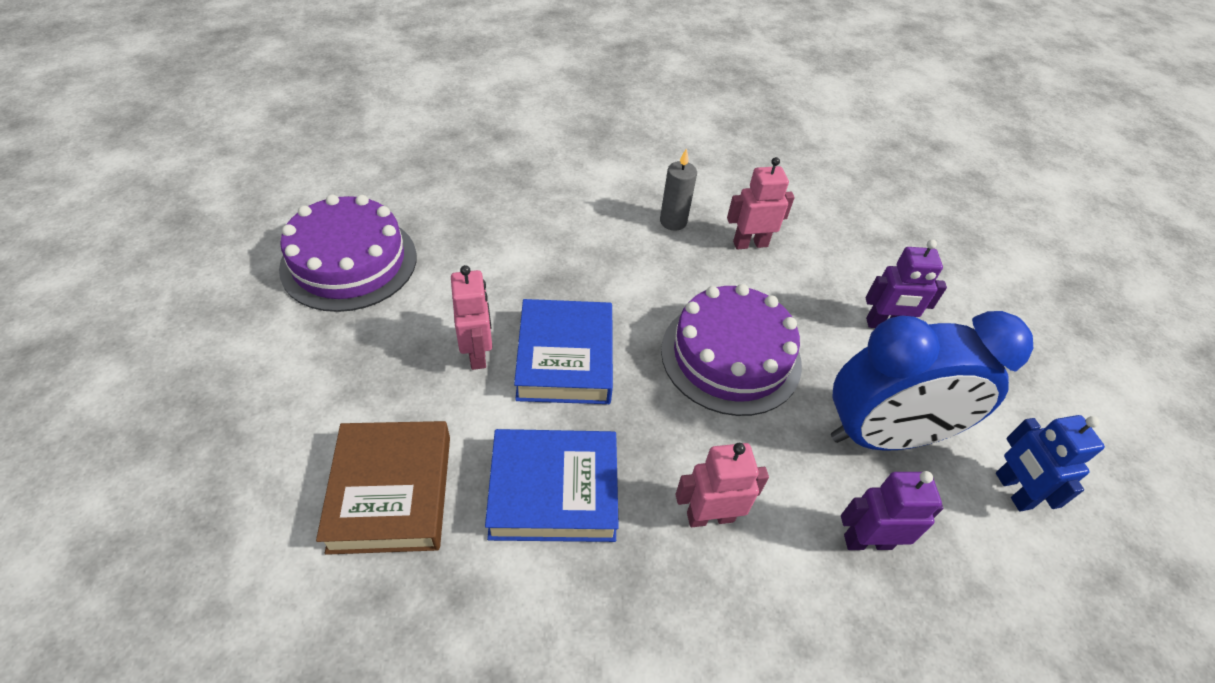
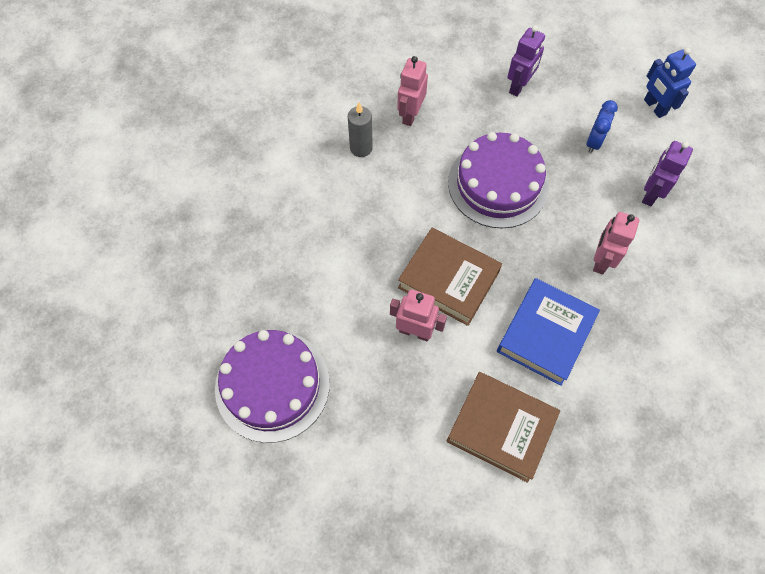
camera: 55 degrees left, 15 degrees up
blue book [514,299,613,404] -> brown book [398,228,502,326]
blue clock [831,311,1033,451] -> blue clock [586,100,618,153], size x0.42
blue robot [996,415,1105,511] -> blue robot turned 45 degrees clockwise [644,48,696,118]

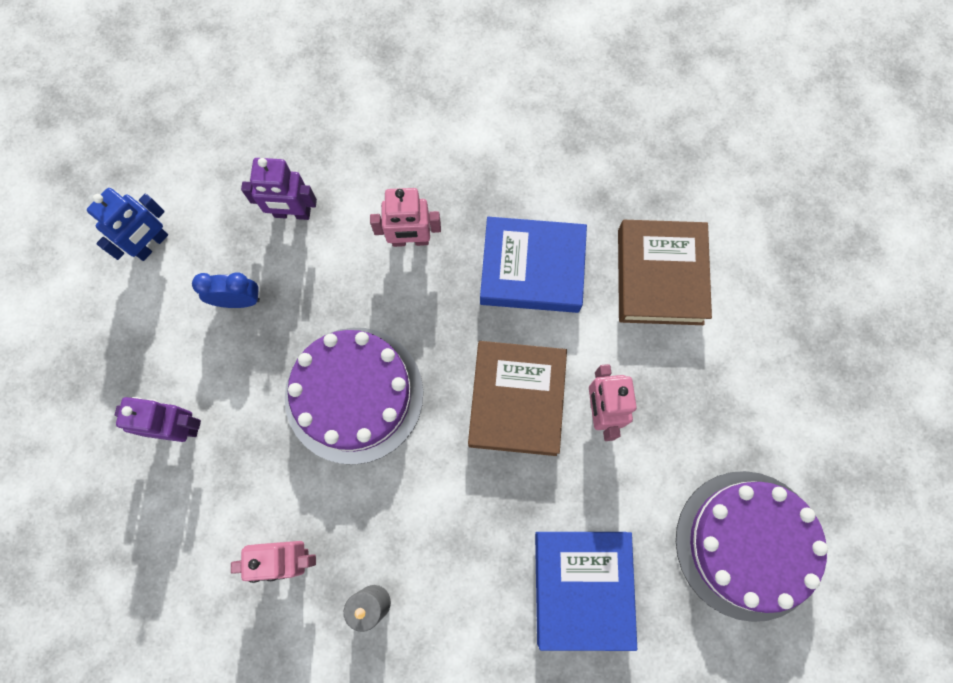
camera: 115 degrees left, 10 degrees up
none -> blue book [535,532,637,651]

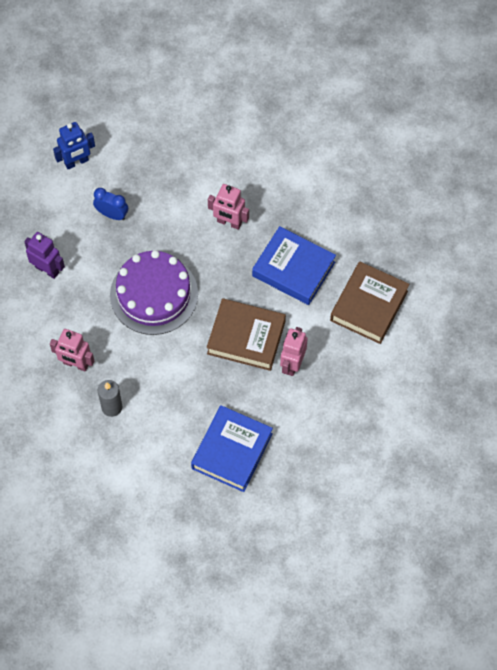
camera: 25 degrees right, 10 degrees down
purple robot [241,158,317,220] -> none
brown book [468,341,567,456] -> brown book turned 75 degrees clockwise [207,298,286,371]
purple cake [676,471,828,622] -> none

